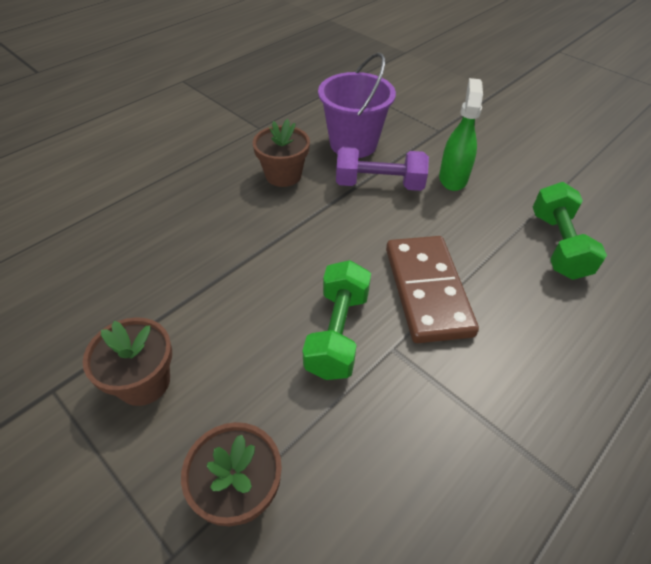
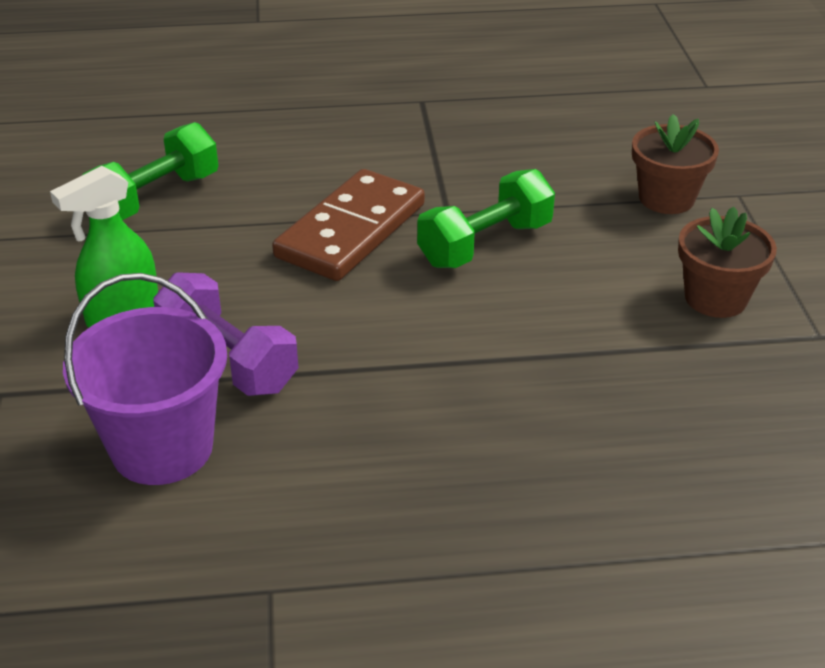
camera: 140 degrees left, 10 degrees down
brown flower pot [253,119,310,187] -> none

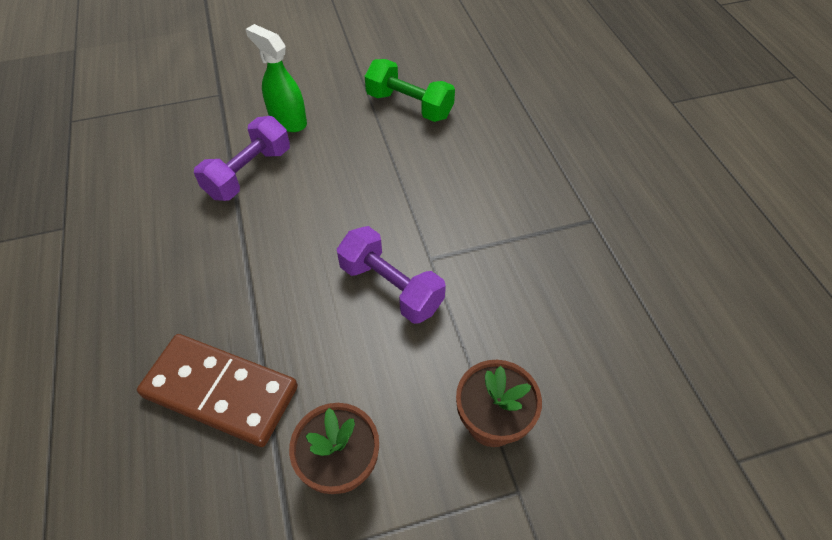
camera: 80 degrees right, 15 degrees up
purple bucket [63,273,227,485] -> none
brown domino [272,169,425,281] -> brown domino moved to [137,334,298,447]
green dumbbell [417,169,555,268] -> purple dumbbell [337,226,446,324]

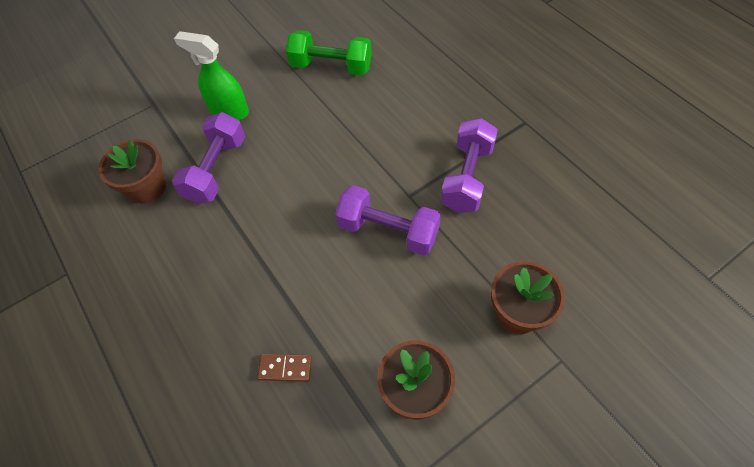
camera: 15 degrees left, 5 degrees up
brown domino [137,334,298,447] -> brown domino [257,354,312,382], size x0.41
none -> brown flower pot [98,139,166,204]
none -> purple dumbbell [441,118,498,213]

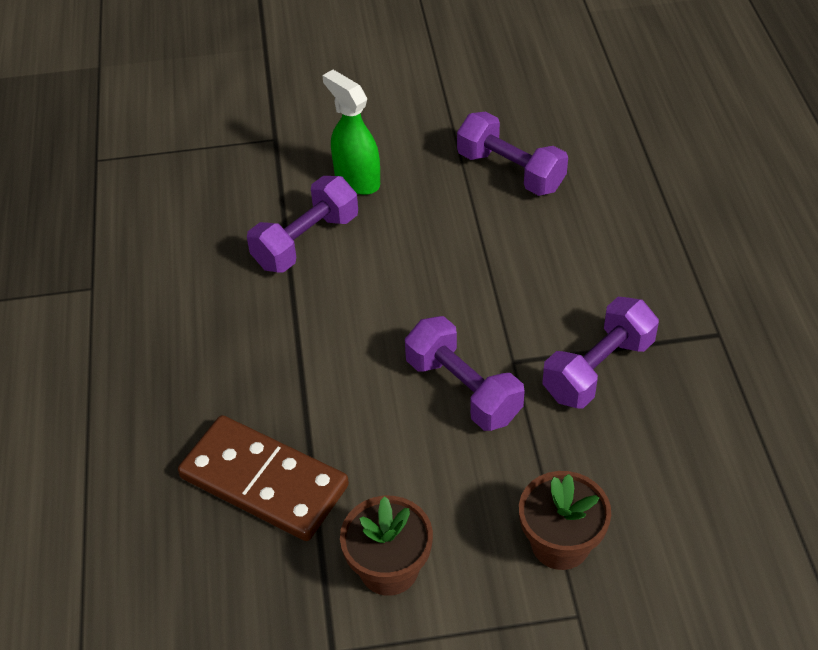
camera: 25 degrees right, 10 degrees down
brown flower pot [98,139,166,204] -> none
brown domino [257,354,312,382] -> brown domino [178,415,349,541], size x2.47
green dumbbell [286,30,372,76] -> purple dumbbell [457,112,568,196]

